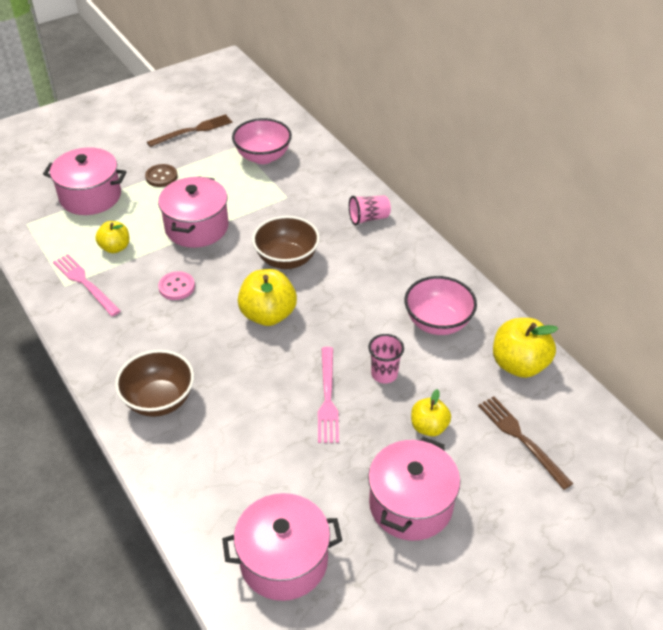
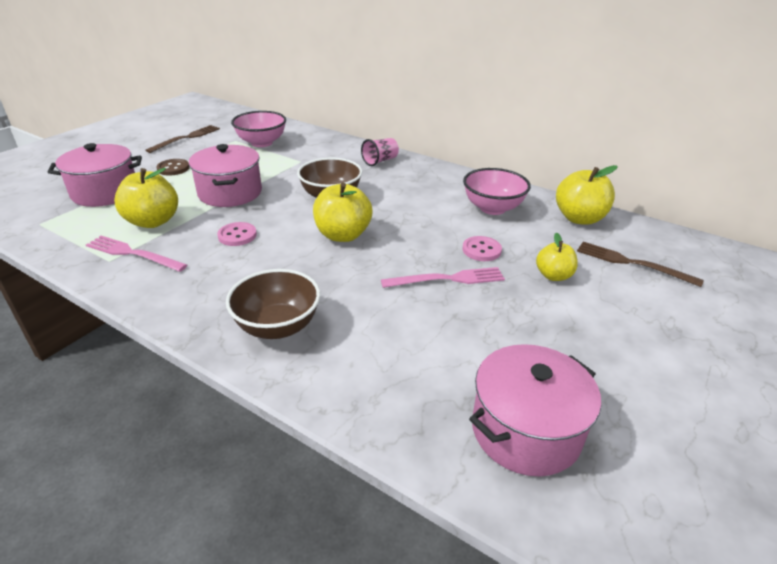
camera: 25 degrees left, 10 degrees down
yellow apple [95,221,129,253] -> yellow apple [114,168,178,228], size x1.63
pink fork [318,347,339,443] -> pink fork turned 75 degrees counterclockwise [381,267,505,288]
pink cup [368,334,404,383] -> pink button [463,236,502,261]
pink pot [368,437,460,541] -> none

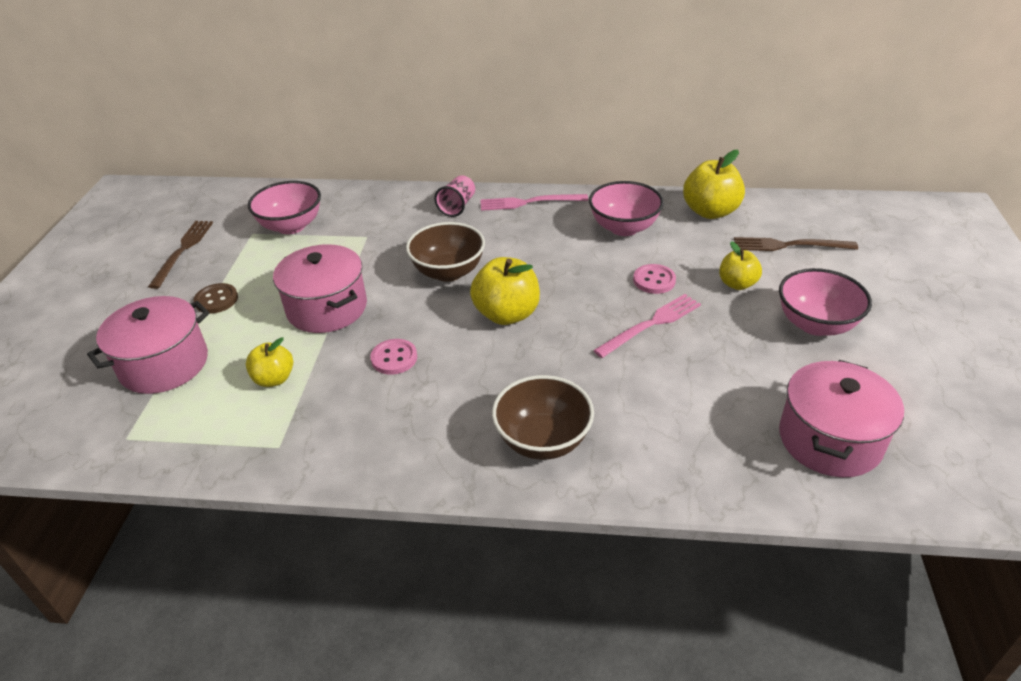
camera: 25 degrees left, 5 degrees up
pink fork [86,236,187,272] -> pink fork moved to [480,194,588,211]
yellow apple [114,168,178,228] -> yellow apple [246,337,293,387], size x0.61
none -> pink bowl [779,268,872,336]

